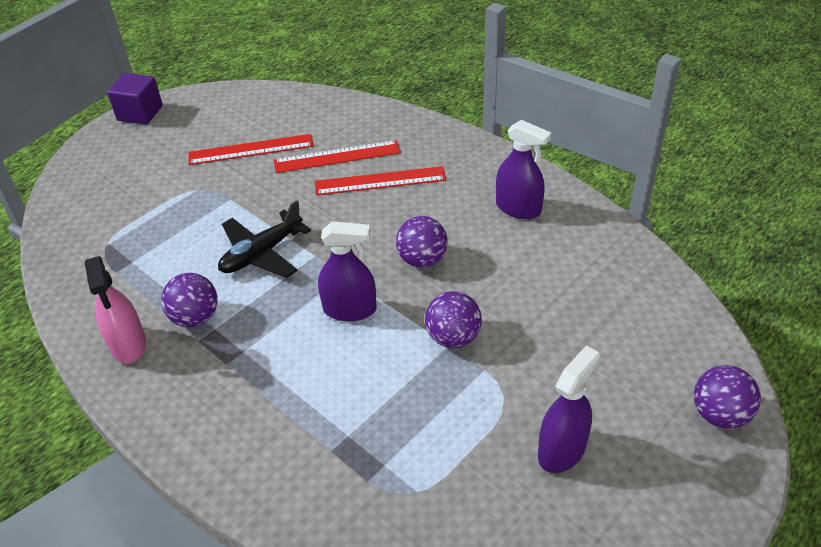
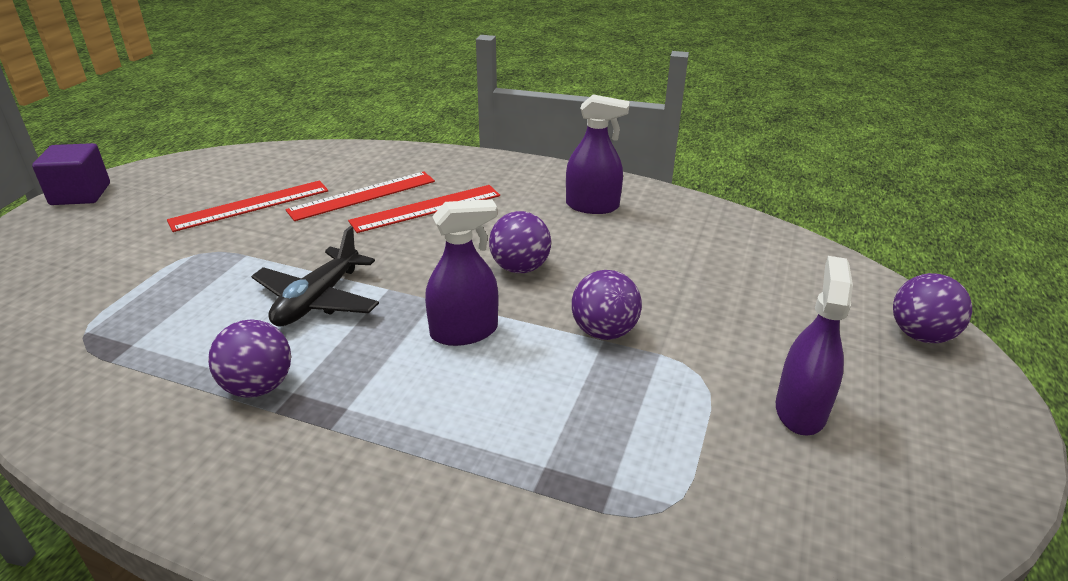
camera: 25 degrees left, 10 degrees down
pink spray bottle [84,256,146,364] -> none

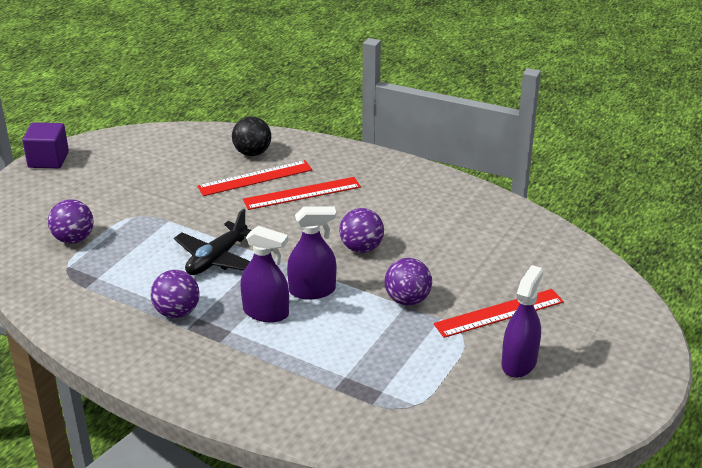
camera: 10 degrees right, 0 degrees up
red ruler [167,180,328,232] -> red ruler moved to [433,289,564,338]
purple spray bottle [566,94,630,214] -> purple spray bottle moved to [240,226,289,322]
purple ball [893,273,972,343] -> purple ball moved to [48,199,94,244]
none -> black ball [232,117,271,156]

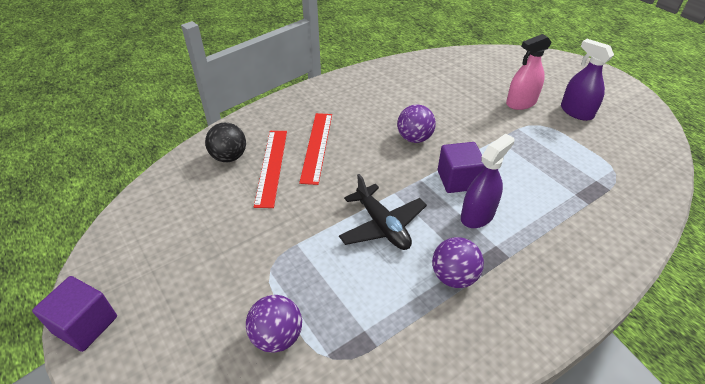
camera: 65 degrees left, 10 degrees up
purple spray bottle [287,206,336,300] -> purple cube [438,142,485,193]
purple ball [384,258,432,306] -> none
red ruler [433,289,564,338] -> pink spray bottle [506,34,552,110]

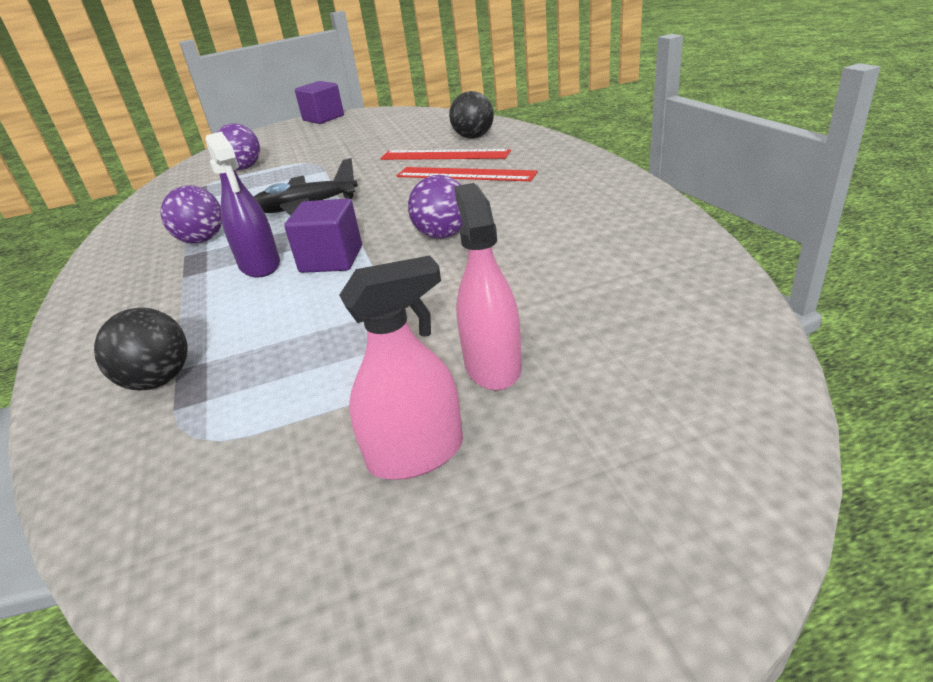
camera: 110 degrees right, 10 degrees down
purple spray bottle [561,39,614,121] -> pink spray bottle [339,256,463,480]
none -> black ball [94,308,188,390]

